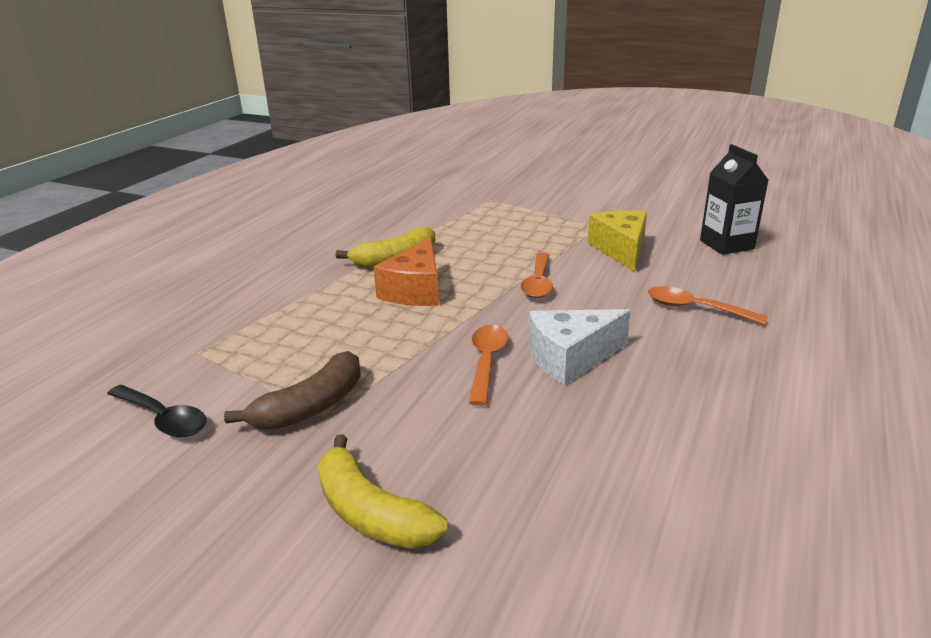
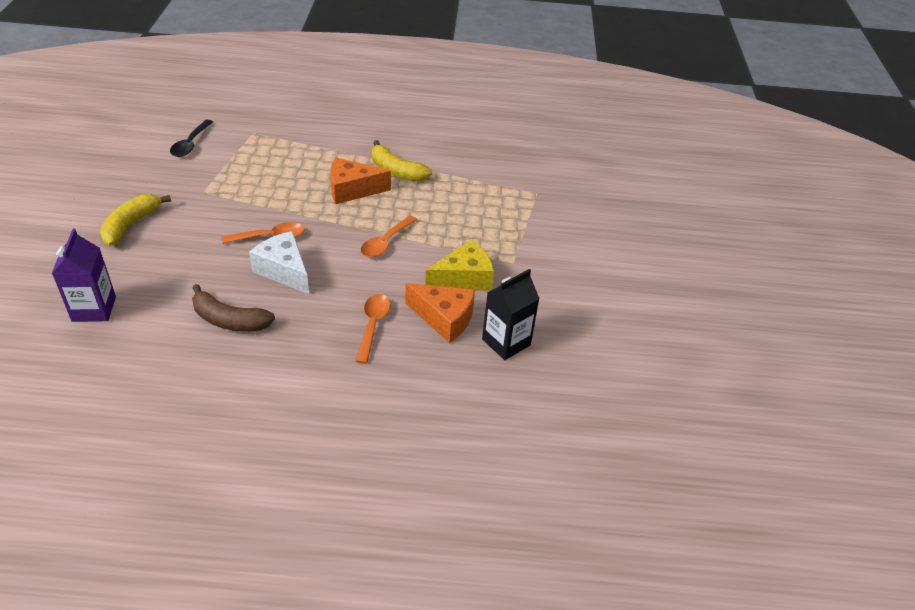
camera: 65 degrees right, 15 degrees up
brown banana [224,351,361,430] -> brown banana moved to [192,284,275,332]
orange spoon [521,252,553,298] -> orange spoon turned 45 degrees counterclockwise [361,215,417,257]
none -> purple carton [52,229,116,322]
none -> orange cheese [405,283,475,343]

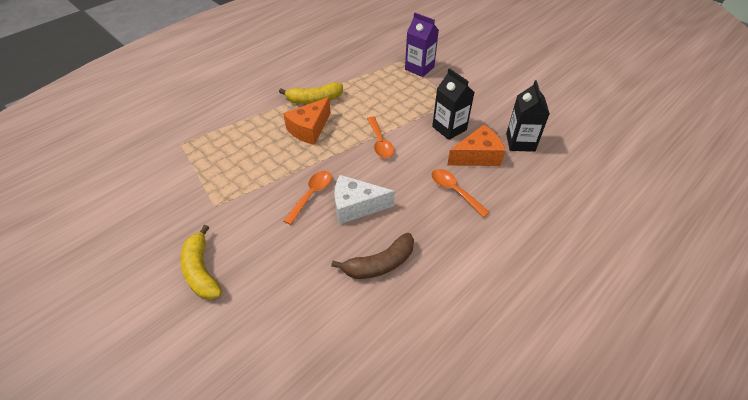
camera: 45 degrees left, 5 degrees up
purple carton [52,229,116,322] -> purple carton moved to [405,13,439,77]
black spoon [170,120,213,157] -> none
yellow cheese [425,240,494,291] -> black carton [432,68,475,140]

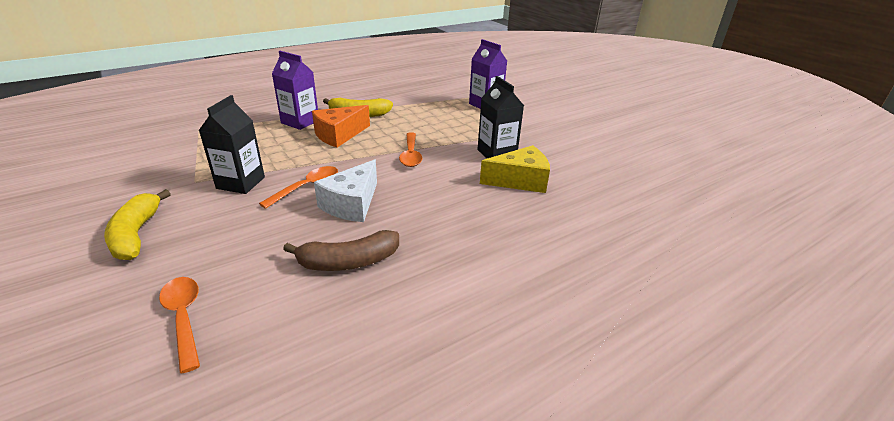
camera: 10 degrees right, 15 degrees down
white cheese [334,175,395,224] -> white cheese turned 75 degrees counterclockwise [314,159,377,222]
orange spoon [431,169,490,217] -> orange spoon moved to [159,277,200,373]
orange cheese [447,125,506,166] -> yellow cheese [480,145,550,193]
black carton [506,80,550,152] -> black carton moved to [198,95,265,194]
none -> purple carton [272,51,318,130]

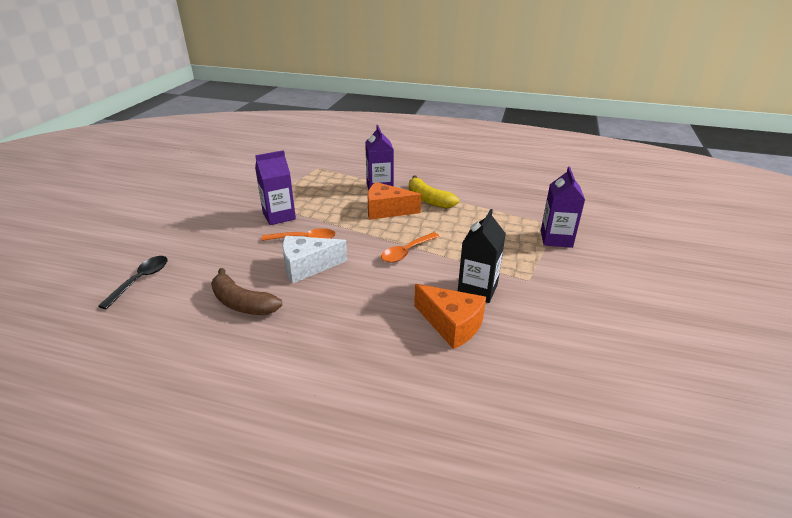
camera: 50 degrees right, 0 degrees up
yellow banana [104,189,171,260] -> none
orange spoon [159,277,200,373] -> black spoon [98,256,168,309]
black carton [198,95,265,194] -> purple carton [255,150,296,225]
yellow cheese [480,145,550,193] -> orange cheese [414,284,486,349]

